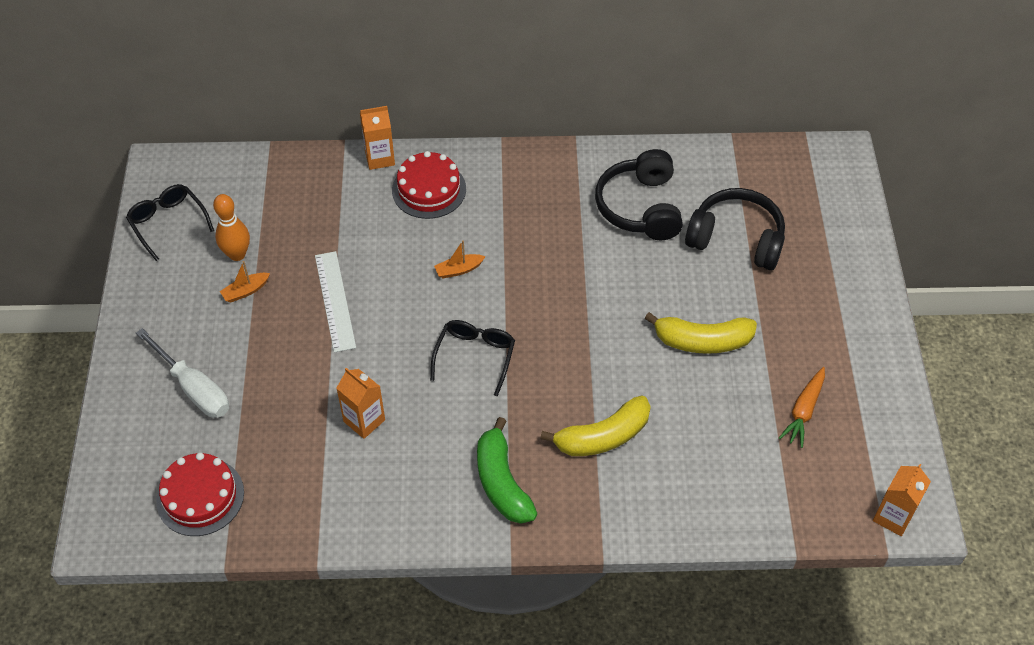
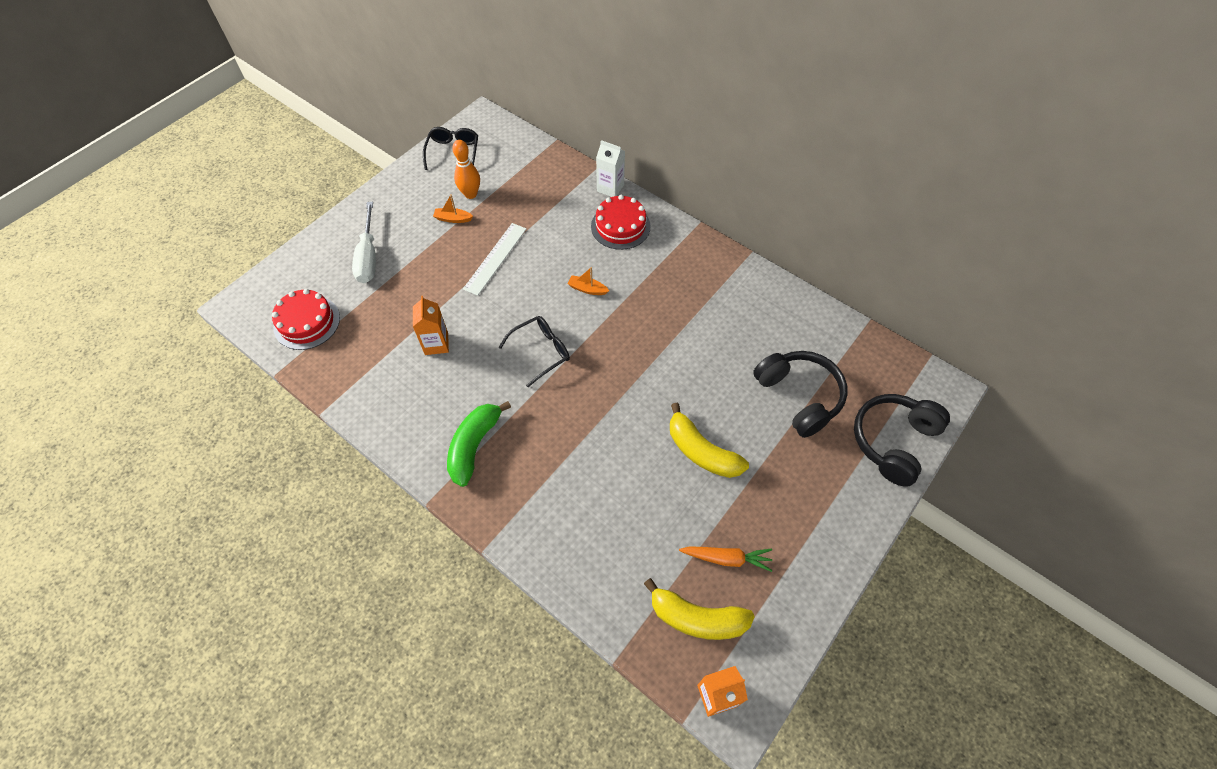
camera: 40 degrees right, 5 degrees up
orange carton [360,106,395,170] -> white carton [596,140,625,197]
yellow banana [541,395,651,456] -> yellow banana moved to [644,578,755,640]
black headphones [595,149,683,240] -> black headphones moved to [854,394,950,487]
orange carrot [779,367,825,448] -> orange carrot turned 150 degrees counterclockwise [679,546,773,572]

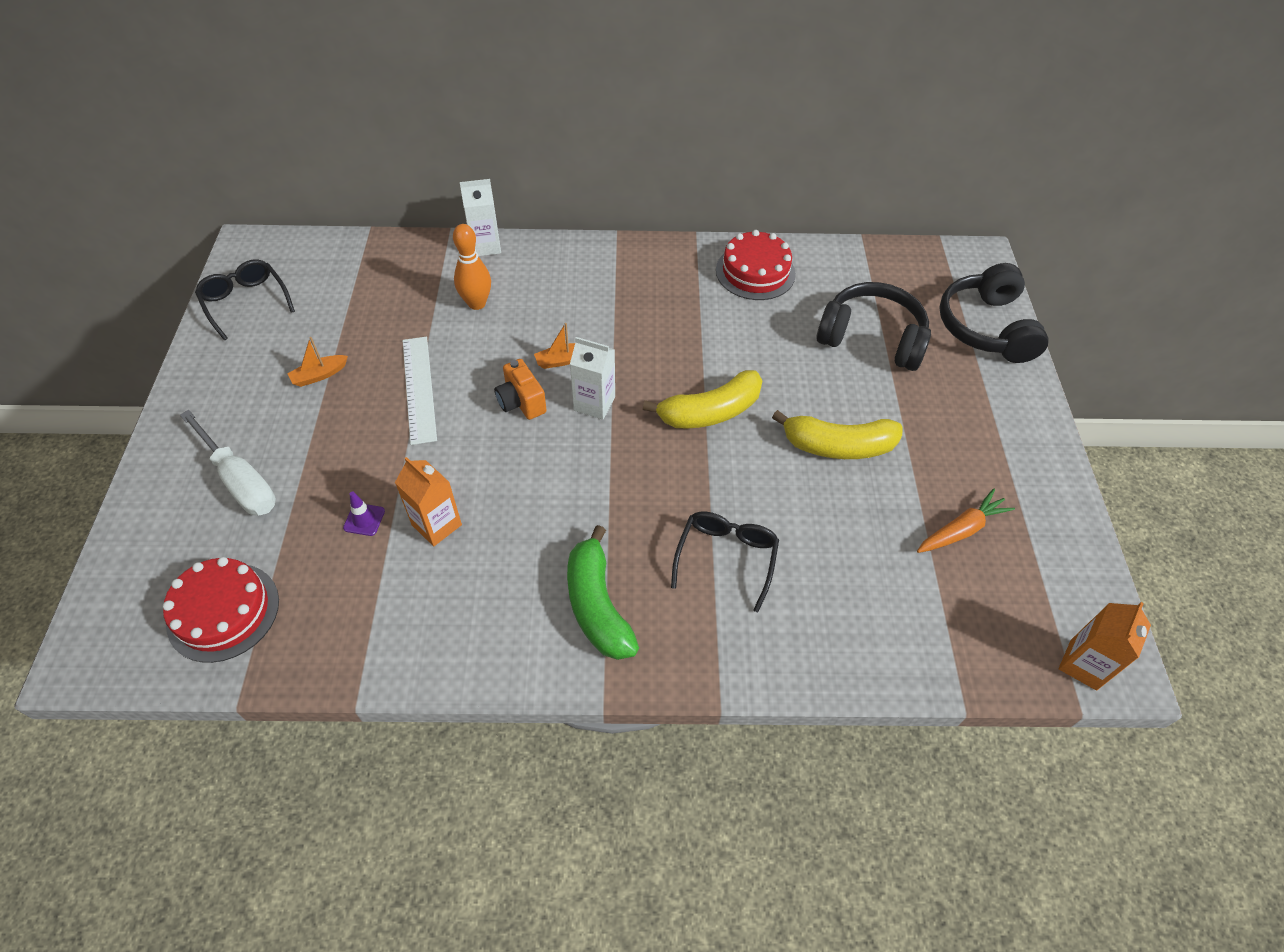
camera: 40 degrees left, 5 degrees down
orange bowling pin [452,140,480,199] -> orange bowling pin moved to [453,224,491,310]
black glasses [499,316,570,387] -> black glasses moved to [671,512,779,612]
red cake [591,195,651,250] -> red cake moved to [716,230,796,300]
yellow banana [644,578,755,640] -> yellow banana moved to [643,370,763,428]
none -> purple traffic cone [343,491,385,536]
none -> orange camera [494,359,547,420]
none -> white carton [570,337,615,419]

